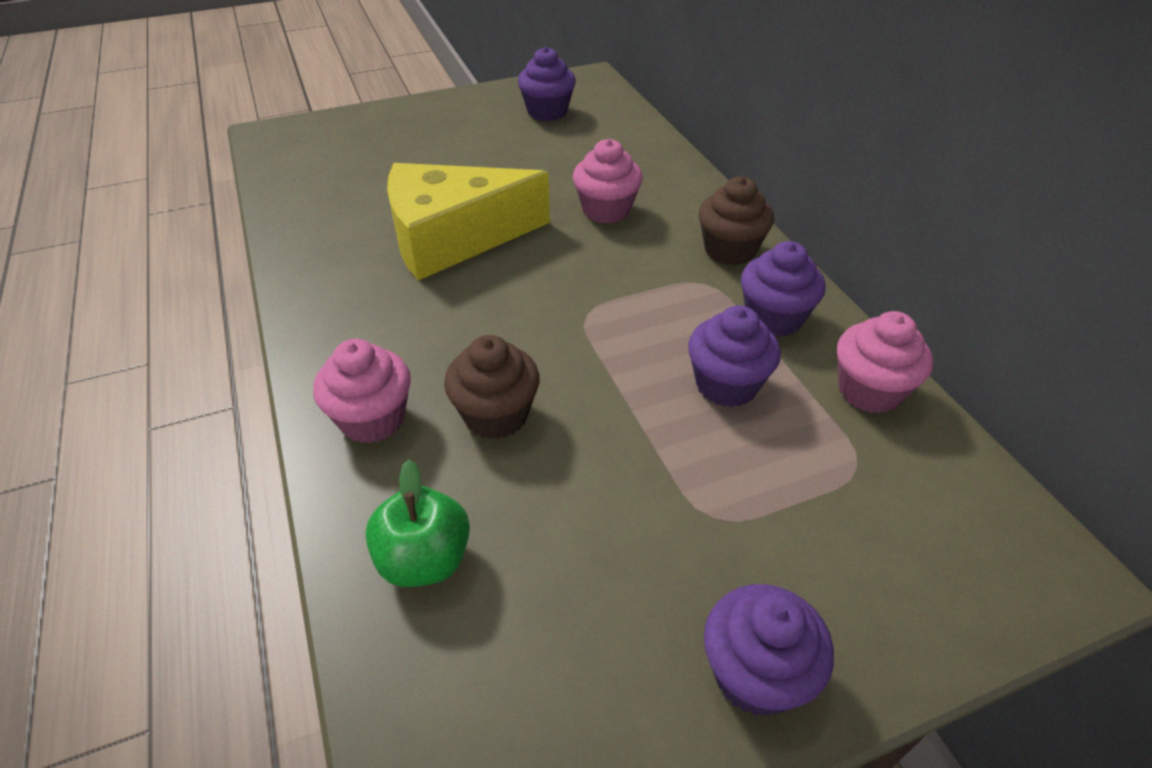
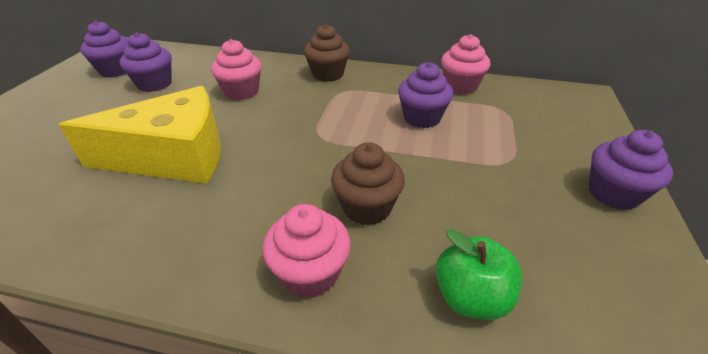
camera: 55 degrees left, 5 degrees down
yellow cheese [387,163,550,281] -> yellow cheese turned 120 degrees counterclockwise [59,86,221,184]
purple cupcake [741,241,826,337] -> purple cupcake moved to [120,32,172,92]

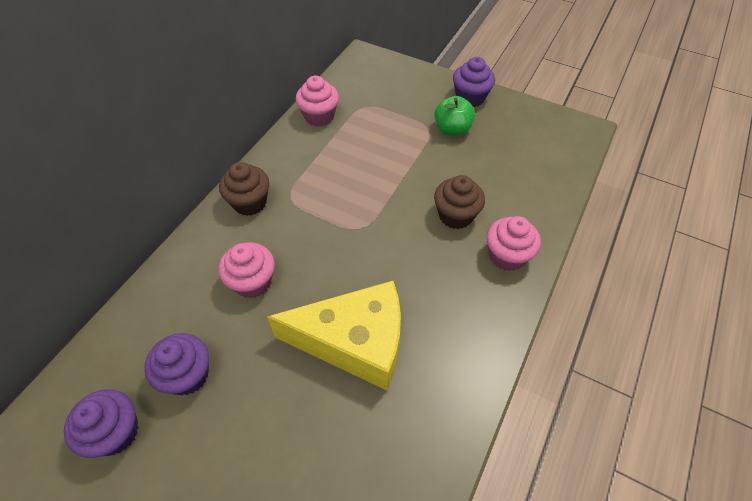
camera: 75 degrees left, 15 degrees up
yellow cheese [59,86,221,184] -> yellow cheese turned 90 degrees clockwise [267,281,401,390]
purple cupcake [398,62,453,128] -> none
green apple [436,229,522,320] -> green apple moved to [434,96,475,136]

